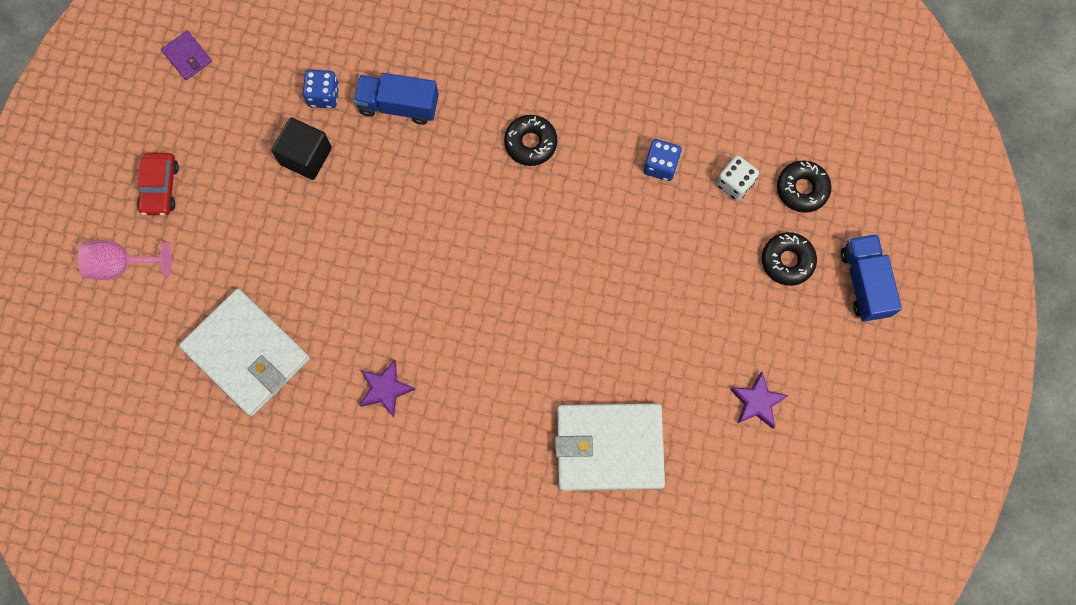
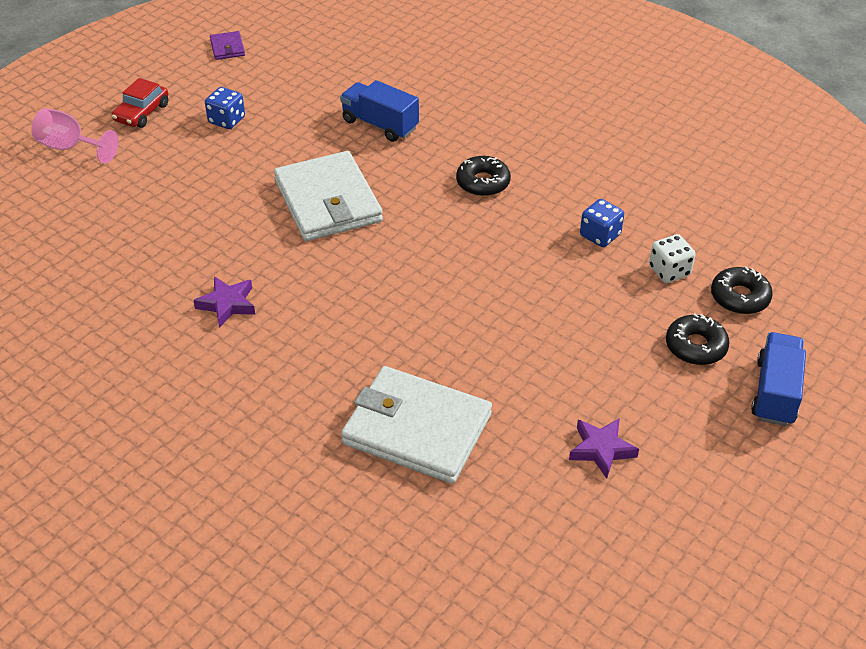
camera: 25 degrees right, 30 degrees down
white wallet [179,288,310,416] -> white wallet moved to [274,151,383,241]
black cube [272,117,332,180] -> none
blue dice [303,70,339,108] -> blue dice moved to [205,87,245,129]

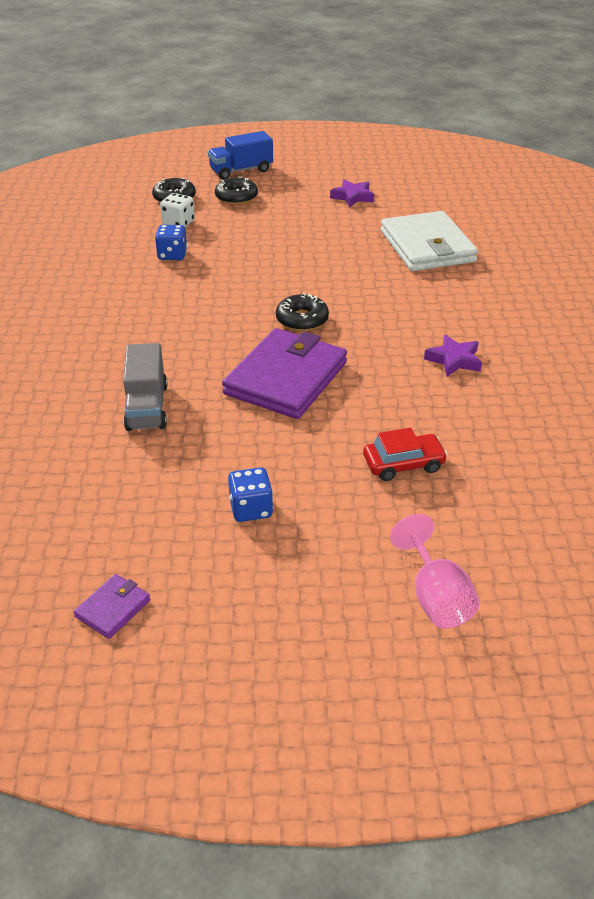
camera: 130 degrees left, 5 degrees down
red car [112,78,168,128] -> red car moved to [363,428,448,481]
white wallet [274,151,383,241] -> purple wallet [222,328,347,419]
blue truck [340,80,419,142] -> grey truck [123,343,168,431]
black donut [456,156,511,197] -> black donut moved to [276,293,329,331]

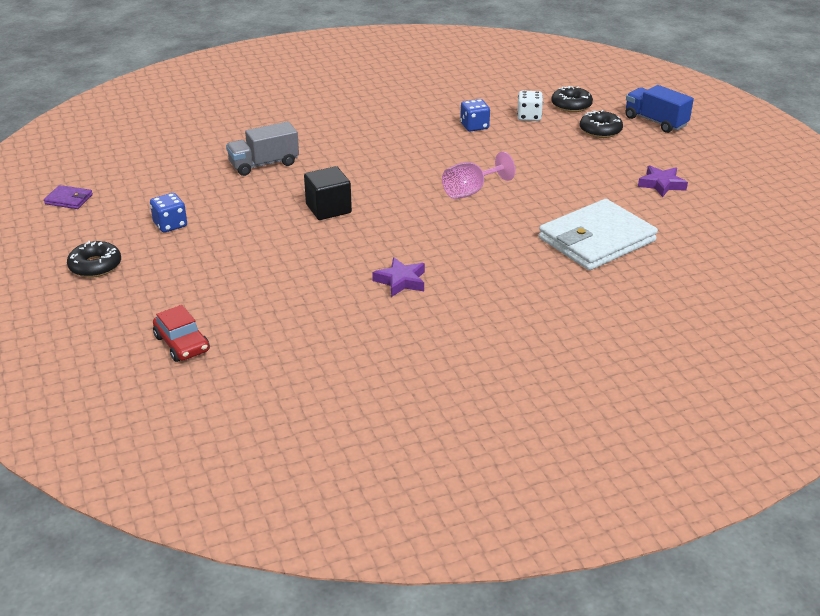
camera: 70 degrees right, 5 degrees down
purple wallet [222,328,347,419] -> black cube [304,166,352,220]
black donut [276,293,329,331] -> black donut moved to [67,241,121,278]
red car [363,428,448,481] -> red car moved to [153,305,210,362]
pink goblet [390,514,480,629] -> pink goblet moved to [442,152,515,199]

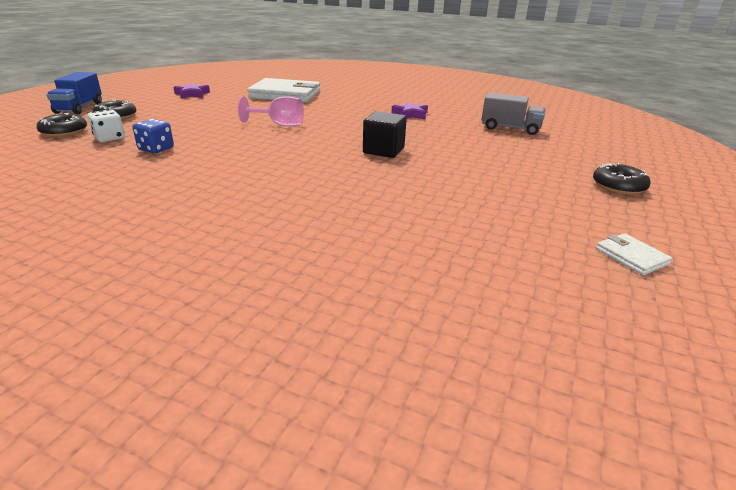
camera: 135 degrees left, 5 degrees down
purple wallet [44,185,93,209] -> white wallet [596,233,672,275]
blue dice [150,193,187,233] -> none
red car [153,305,210,362] -> none
grey truck [226,121,299,176] -> grey truck moved to [482,93,546,135]

